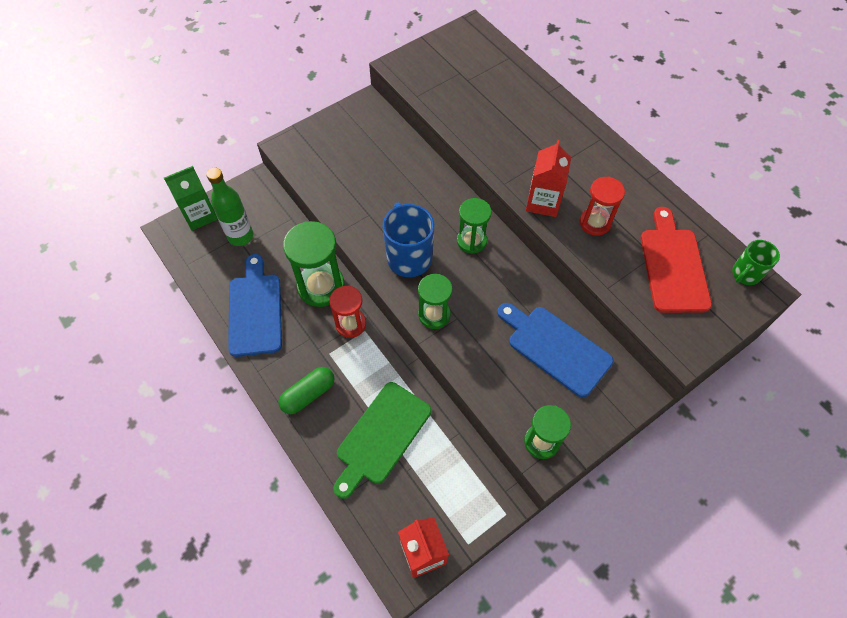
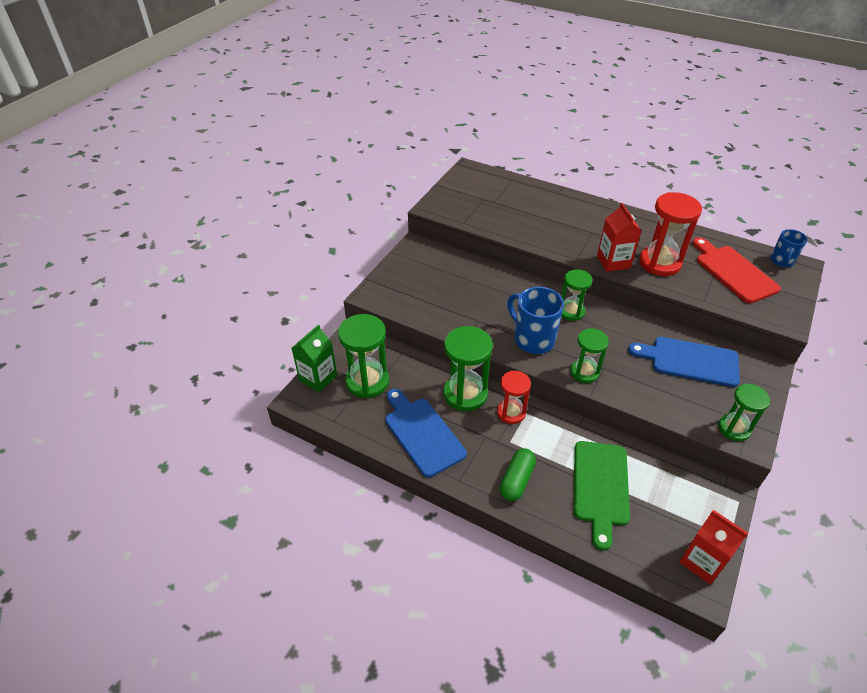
camera: 25 degrees left, 15 degrees down
green bottle [206,168,253,246] -> green hourglass [338,314,389,399]
red hourglass [579,176,625,236] -> red hourglass [639,192,702,276], size x1.59
green mug [732,240,780,285] -> blue mug [771,229,807,267]

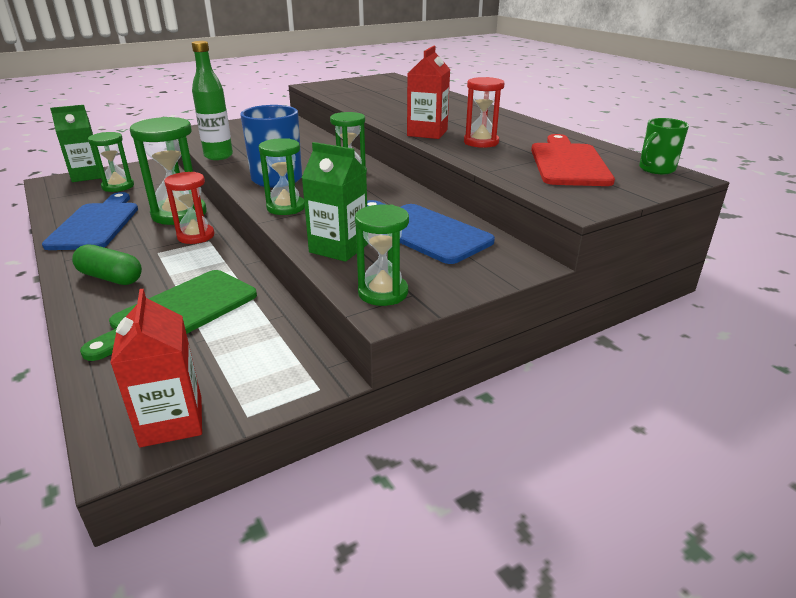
camera: 30 degrees right, 15 degrees down
green hourglass [338,314,389,399] -> green hourglass [88,132,134,192], size x0.63
green capsule [500,448,536,501] -> green capsule turned 60 degrees clockwise [72,244,142,285]
red hourglass [639,192,702,276] -> red hourglass [464,77,504,148], size x0.63
blue mug [771,229,807,267] -> green mug [639,118,689,174]
none -> green bottle [192,41,233,160]
none -> green carton [302,142,368,262]

